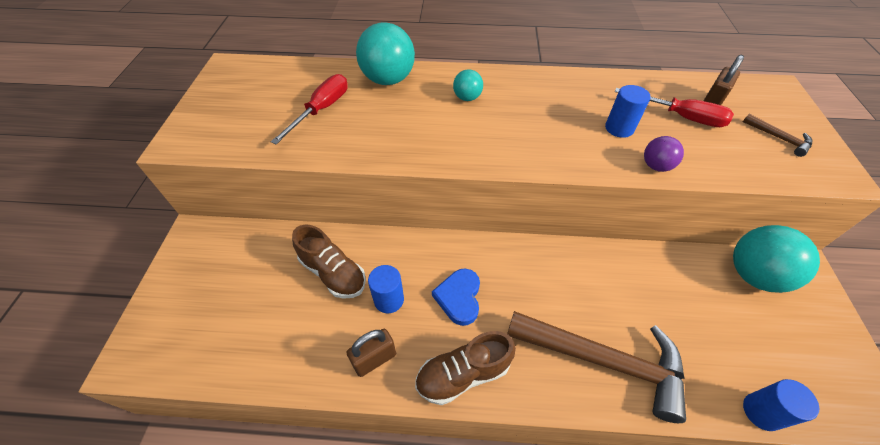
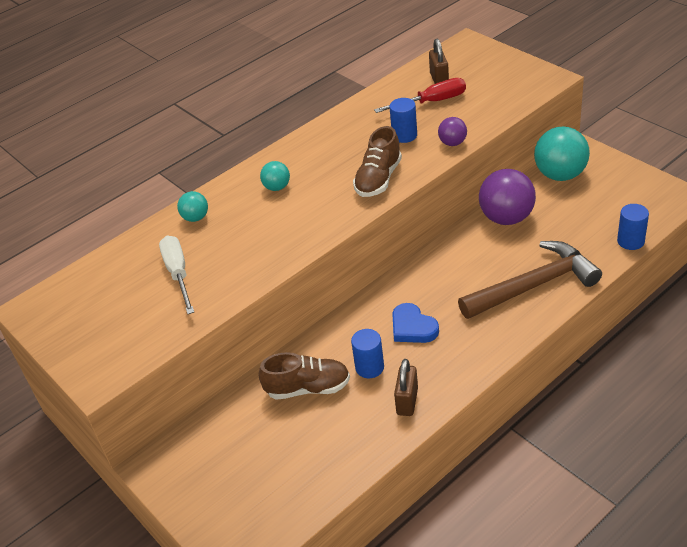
camera: 40 degrees left, 10 degrees down
red screwdriver [271,74,348,145] -> white screwdriver [159,236,194,314]
turquoise ball [356,22,415,85] -> turquoise ball [177,191,208,222], size x0.51
brown shoe [415,331,516,405] -> brown shoe moved to [353,126,402,197]
brown hammer [743,114,812,157] -> none
none -> purple ball [479,169,536,225]

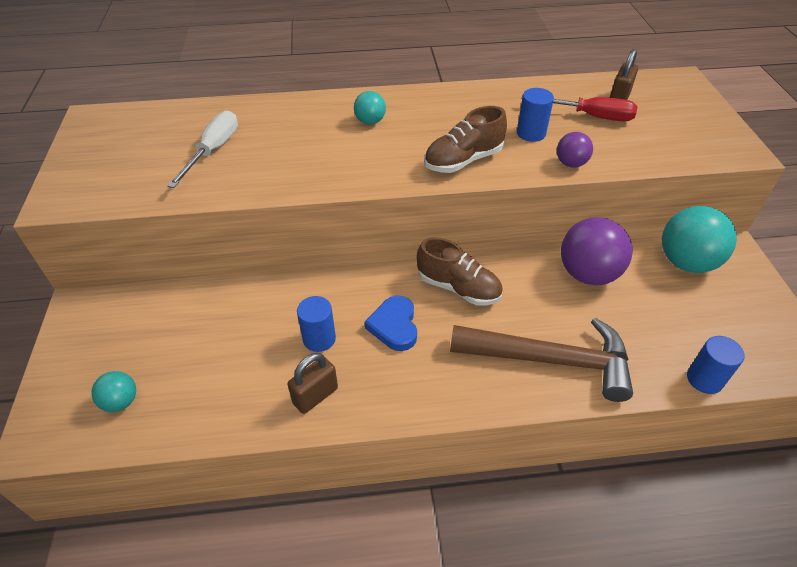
camera: 30 degrees right, 5 degrees up
turquoise ball [177,191,208,222] -> turquoise ball moved to [91,371,136,412]
brown shoe [258,352,350,400] -> brown shoe moved to [417,237,503,306]

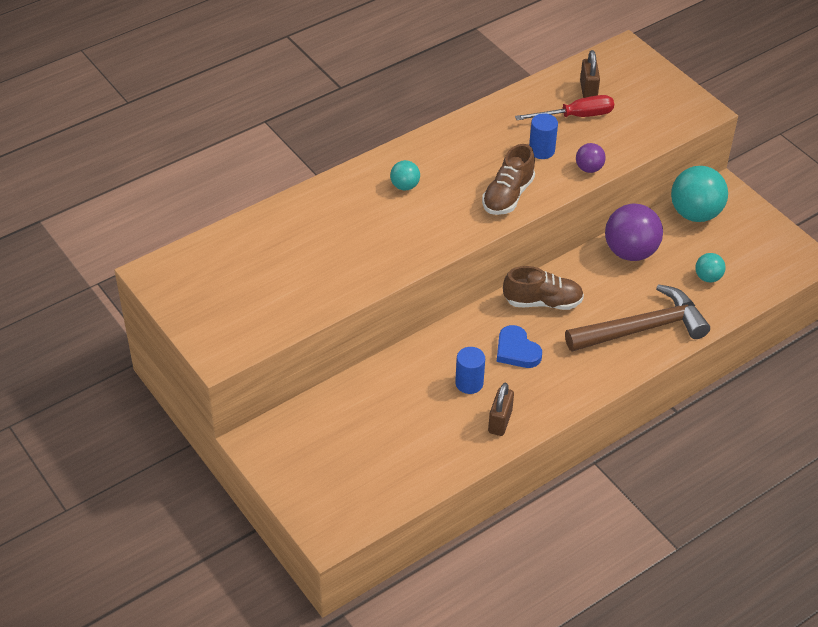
camera: 30 degrees left, 0 degrees up
turquoise ball [91,371,136,412] -> turquoise ball moved to [695,253,726,282]
white screwdriver [167,111,238,188] -> none
blue cylinder [687,336,745,394] -> none

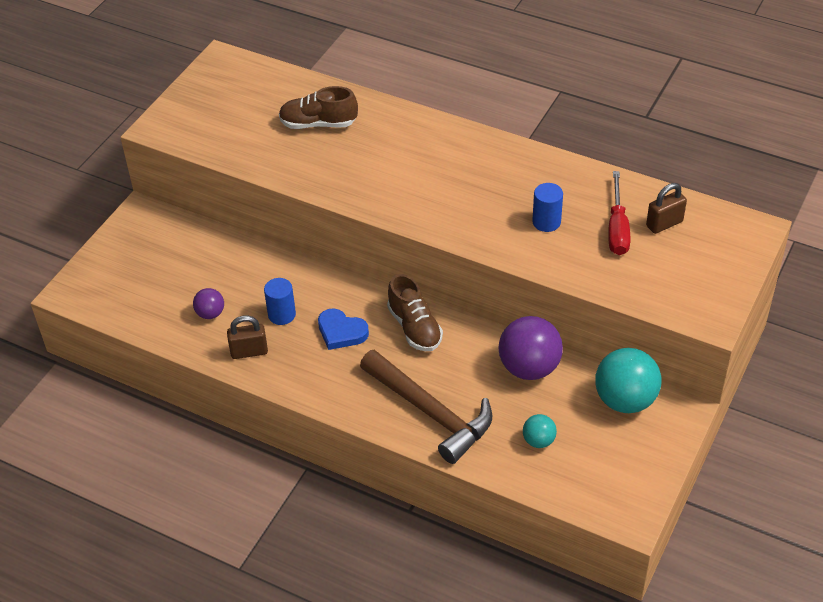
camera: 65 degrees right, 0 degrees up
turquoise ball [390,160,420,191] -> none
brown shoe [482,144,535,215] -> brown shoe moved to [279,86,358,129]
blue heart [497,325,542,368] -> blue heart turned 90 degrees counterclockwise [318,308,369,350]
red screwdriver [515,95,614,120] -> red screwdriver turned 45 degrees clockwise [608,171,630,255]
purple ball [576,143,606,173] -> purple ball moved to [193,288,224,319]

